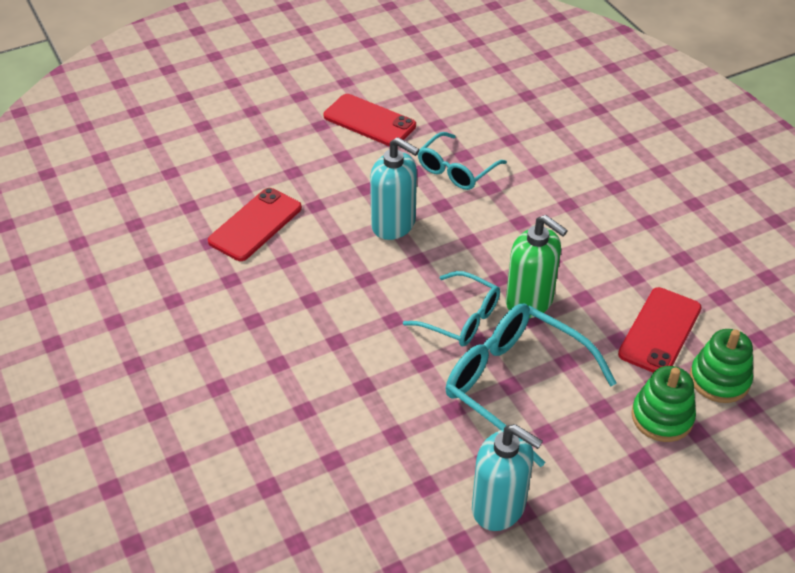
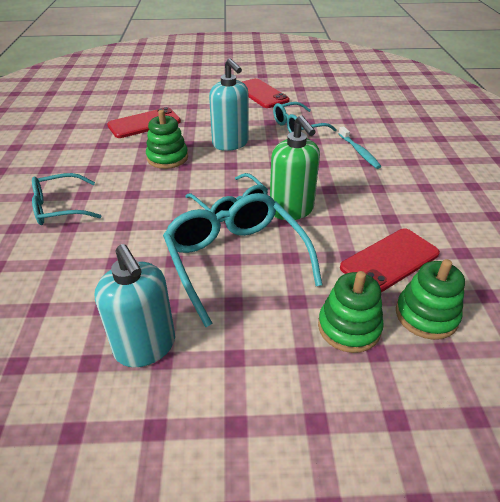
camera: 25 degrees right, 5 degrees down
none -> turquoise glasses [32,173,101,225]
none -> green stacking toy [146,110,188,169]
none -> turquoise toothbrush [338,126,381,169]

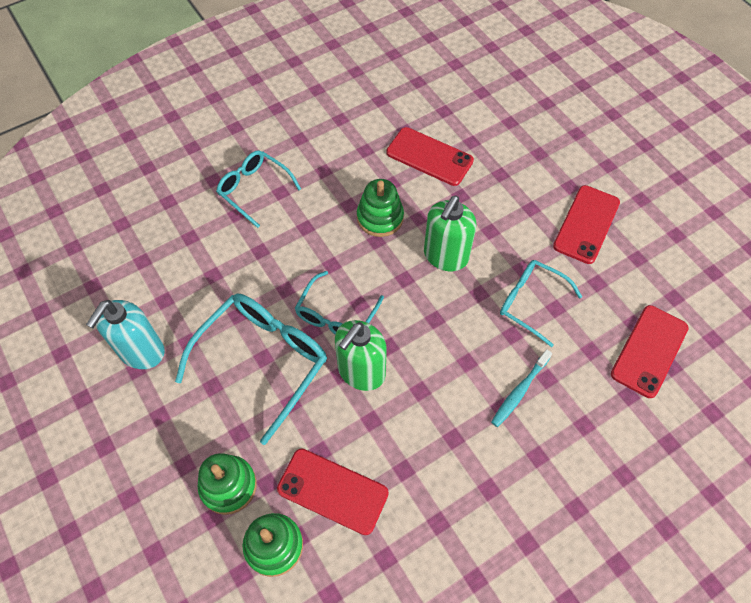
camera: 60 degrees right, 20 degrees up
turquoise soap dispenser [209,58,249,151] -> green soap dispenser [424,196,476,271]
none -> red phone [611,305,689,398]

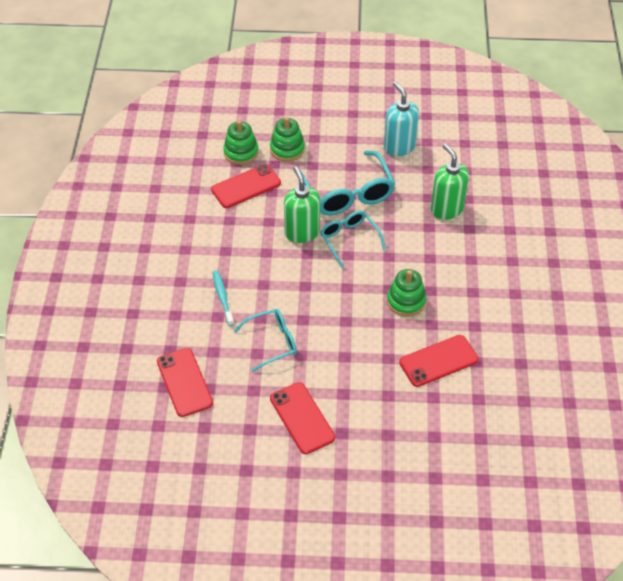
camera: 125 degrees right, 10 degrees down
turquoise glasses [216,150,301,228] -> none
green soap dispenser [424,196,476,271] -> green soap dispenser moved to [431,144,469,219]

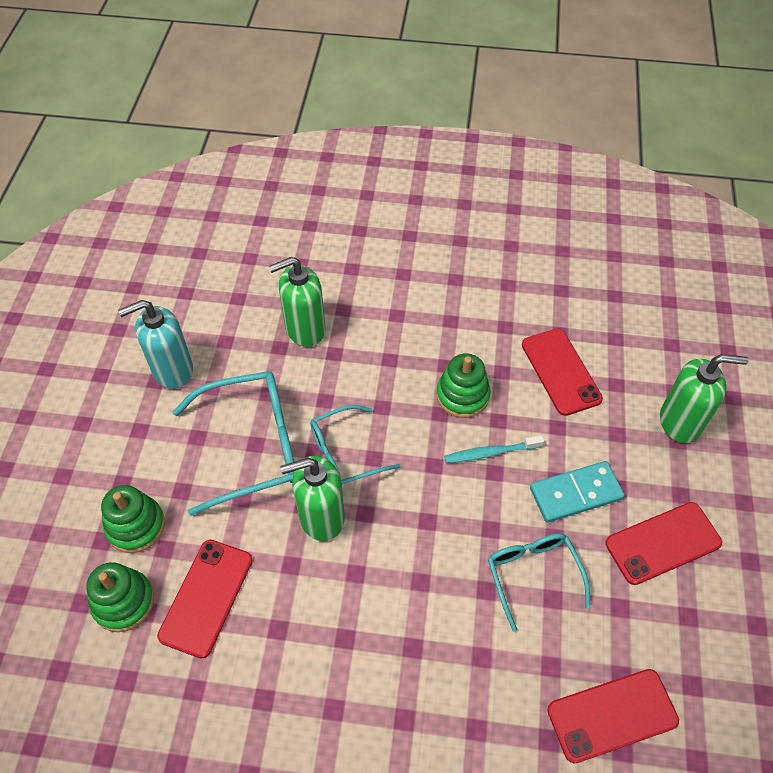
camera: 85 degrees left, 5 degrees up
red phone [211,164,281,208] -> red phone turned 45 degrees clockwise [157,540,252,658]
turquoise toothbrush [213,270,234,326] -> turquoise toothbrush moved to [444,435,544,463]
none -> turquoise domino [530,461,625,523]
none -> green soap dispenser [660,354,748,443]

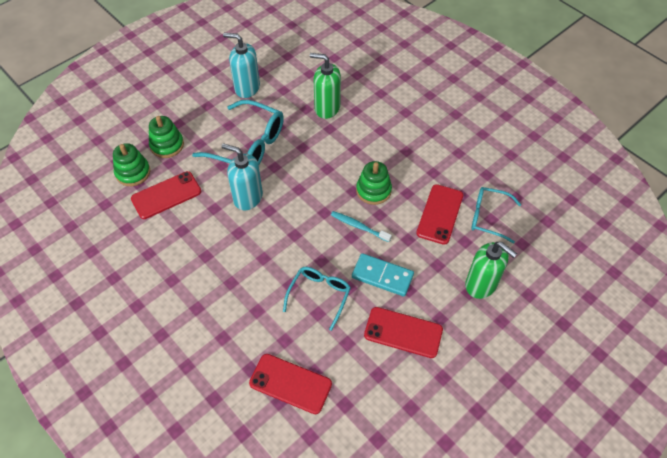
camera: 40 degrees right, 0 degrees up
green soap dispenser [280,456,345,541] -> turquoise soap dispenser [222,143,263,210]
turquoise glasses [310,405,400,484] -> turquoise glasses moved to [471,187,521,243]

